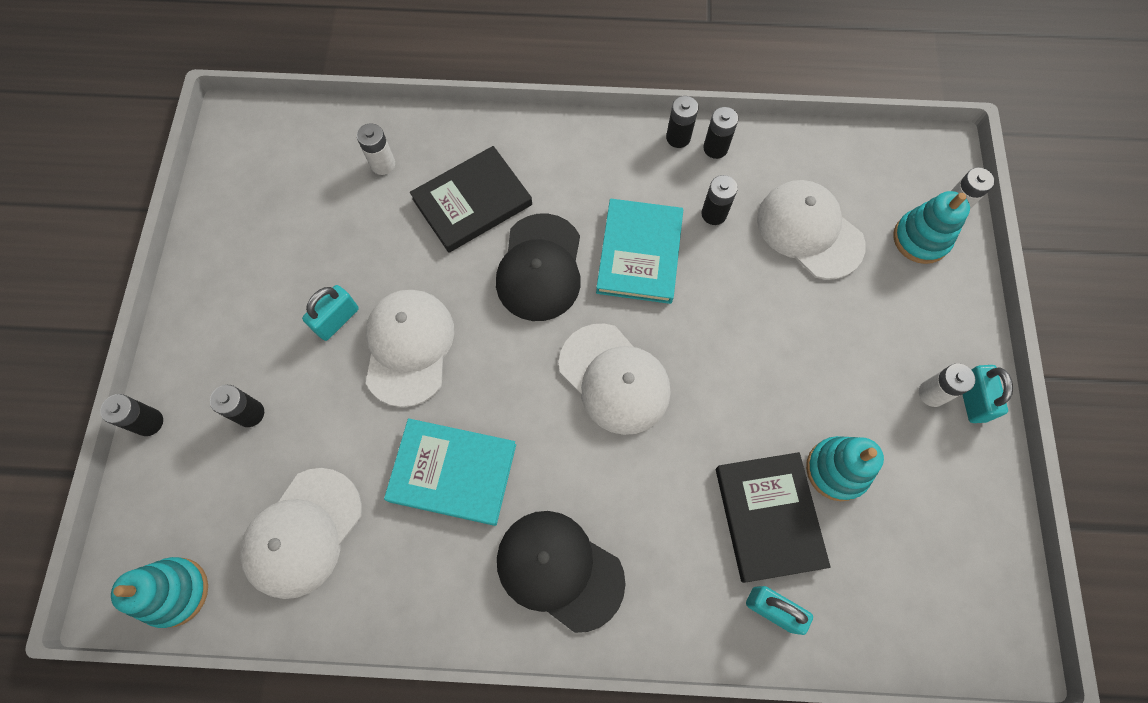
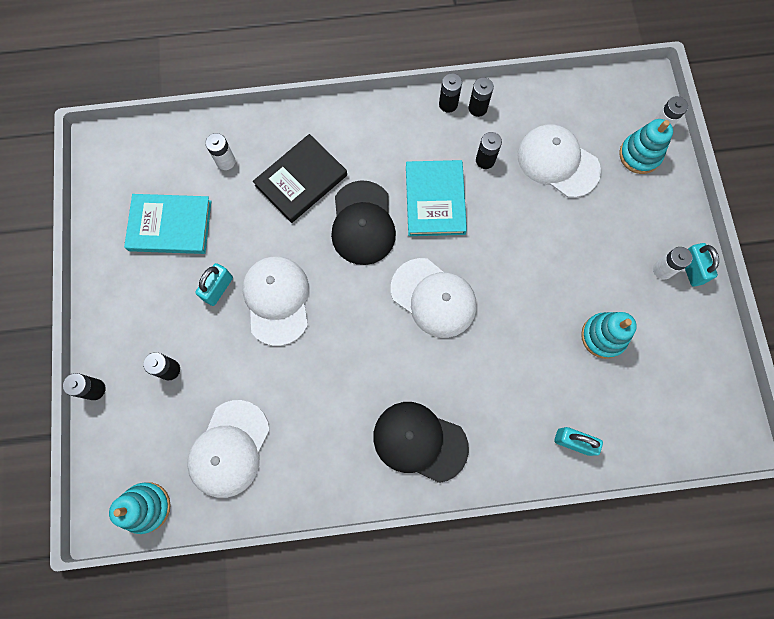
camera: 10 degrees left, 5 degrees up
turquoise book [384,418,516,526] -> turquoise book moved to [124,194,211,254]
black book [716,452,831,583] -> none

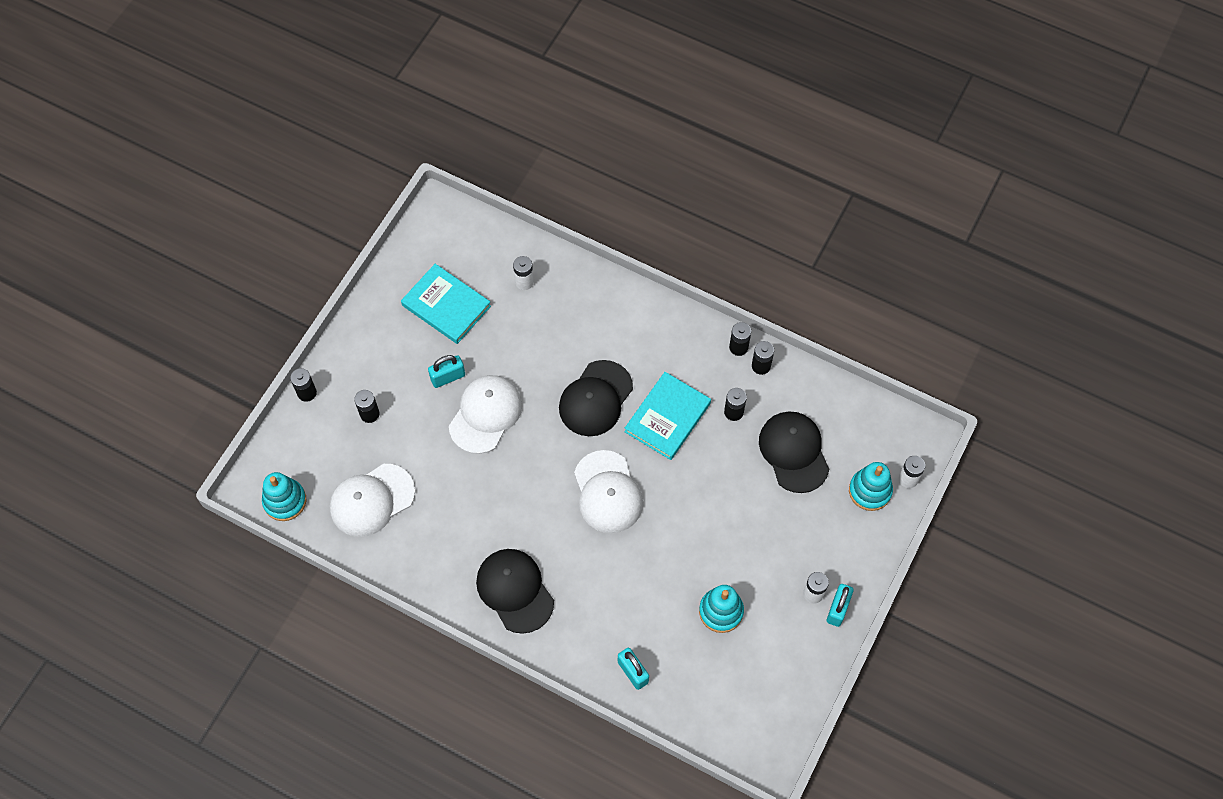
camera: 35 degrees right, 10 degrees down
black book [253,134,347,223] -> none
white cap [517,124,601,198] -> black cap [759,412,829,493]

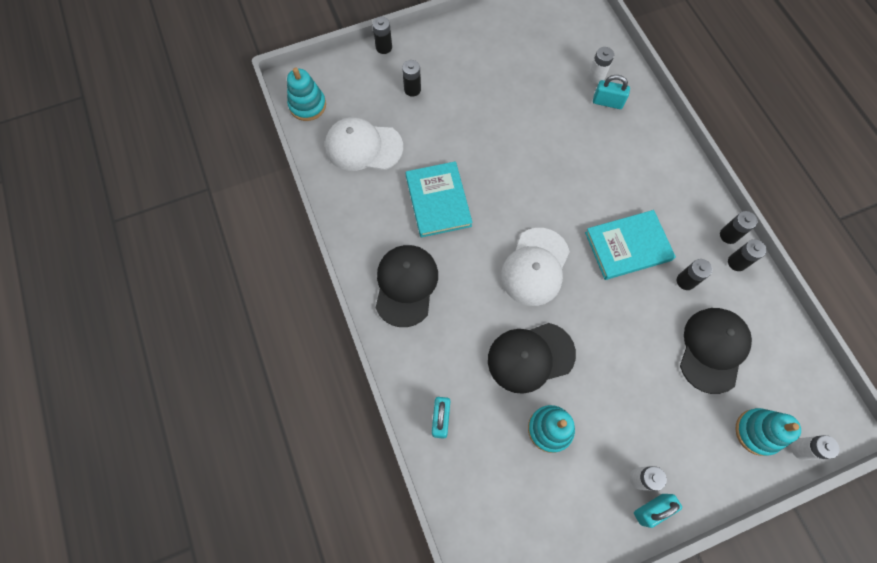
camera: 40 degrees right, 5 degrees up
turquoise book [401,264,491,344] -> turquoise book moved to [406,161,473,237]
turquoise padlock [428,355,465,388] -> turquoise padlock moved to [593,75,630,109]
white cap [449,375,522,454] -> none
black cap [559,360,633,436] -> black cap moved to [488,323,576,394]

